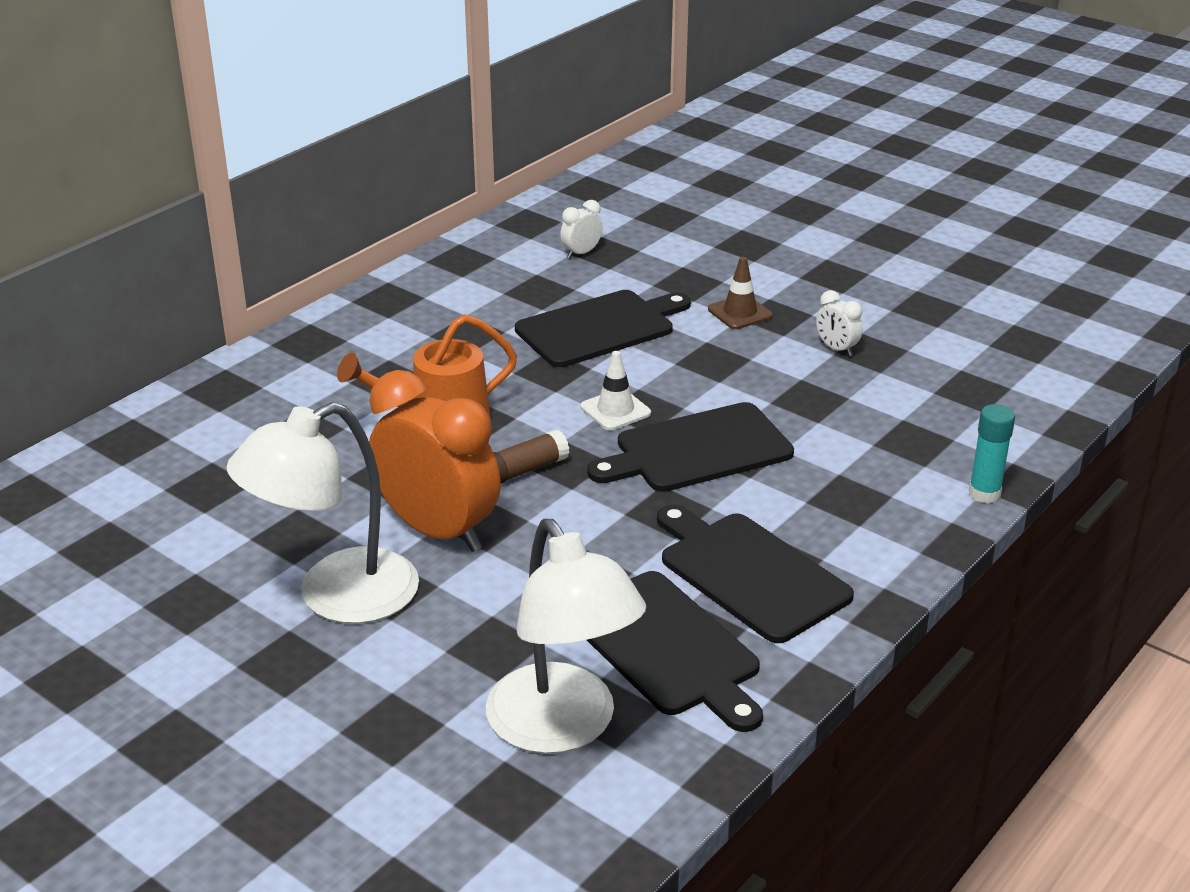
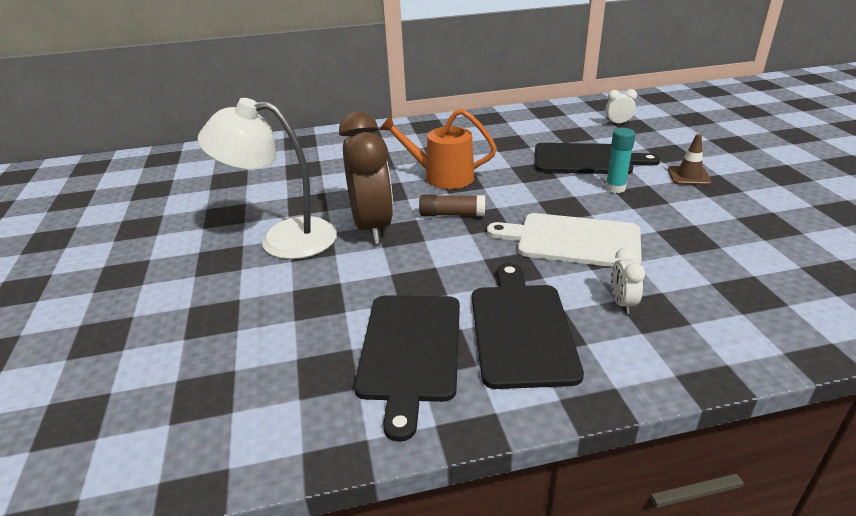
camera: 40 degrees right, 0 degrees up
orange clock [369,370,501,552] -> brown clock [339,112,393,244]
white lamp [486,519,646,754] -> none
white traffic cone [580,351,651,430] -> none
black cutting board [587,402,794,492] -> white cutting board [487,213,642,267]
white clock [816,290,863,356] -> white clock moved to [611,248,645,314]
turquoise glue stick [969,404,1015,503] -> turquoise glue stick moved to [605,128,636,193]

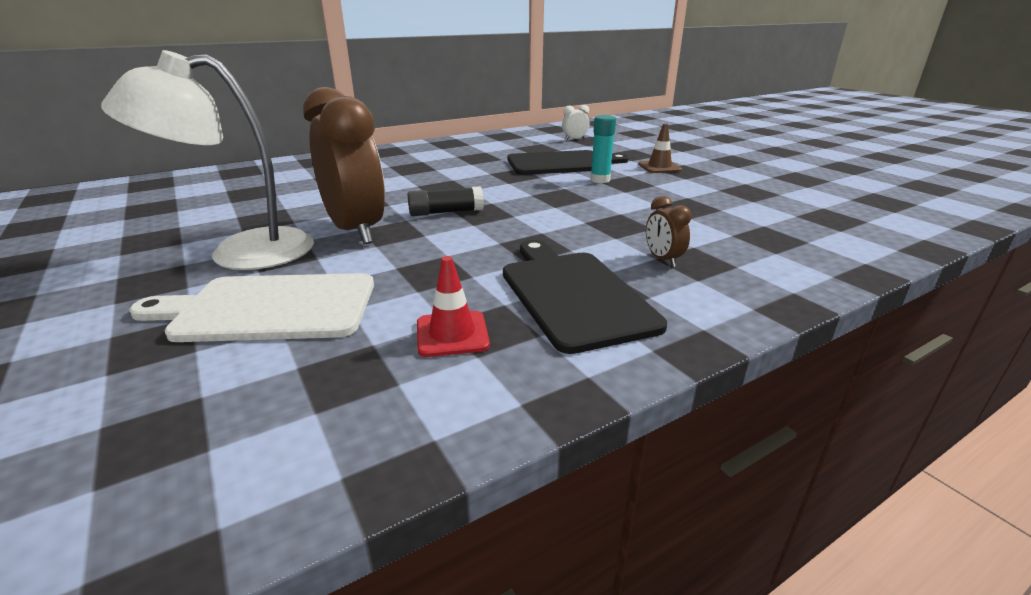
camera: 20 degrees left, 5 degrees down
black cutting board [354,295,460,442] -> red traffic cone [417,256,490,357]
orange watering can [379,109,497,189] -> none
brown glue stick [419,195,485,216] -> black glue stick [407,186,484,216]
white cutting board [487,213,642,267] -> white cutting board moved to [129,273,374,342]
white clock [611,248,645,314] -> brown clock [646,196,692,267]

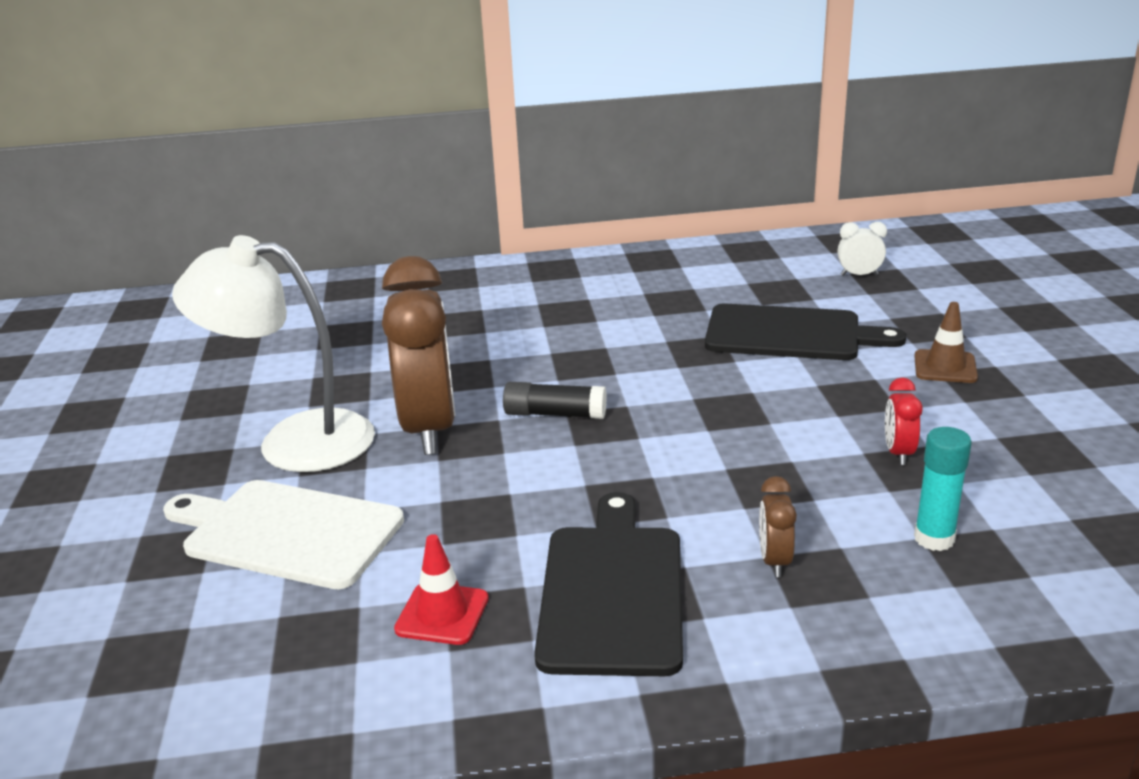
camera: 25 degrees right, 0 degrees up
turquoise glue stick [591,115,616,183] -> turquoise glue stick moved to [914,427,972,551]
none -> red clock [885,377,923,465]

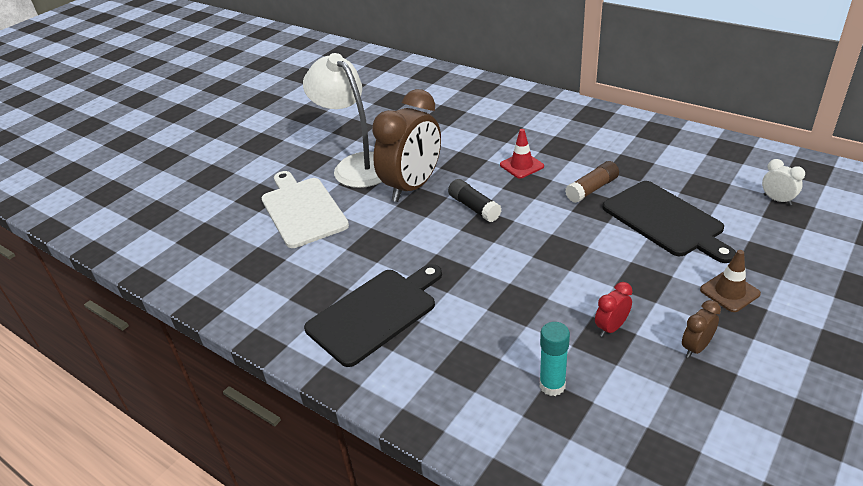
camera: 45 degrees right, 10 degrees up
red traffic cone [394,534,489,645] -> red traffic cone moved to [500,129,544,179]
brown clock [759,476,797,577] -> brown clock moved to [682,300,721,358]
none -> brown glue stick [565,161,619,203]

